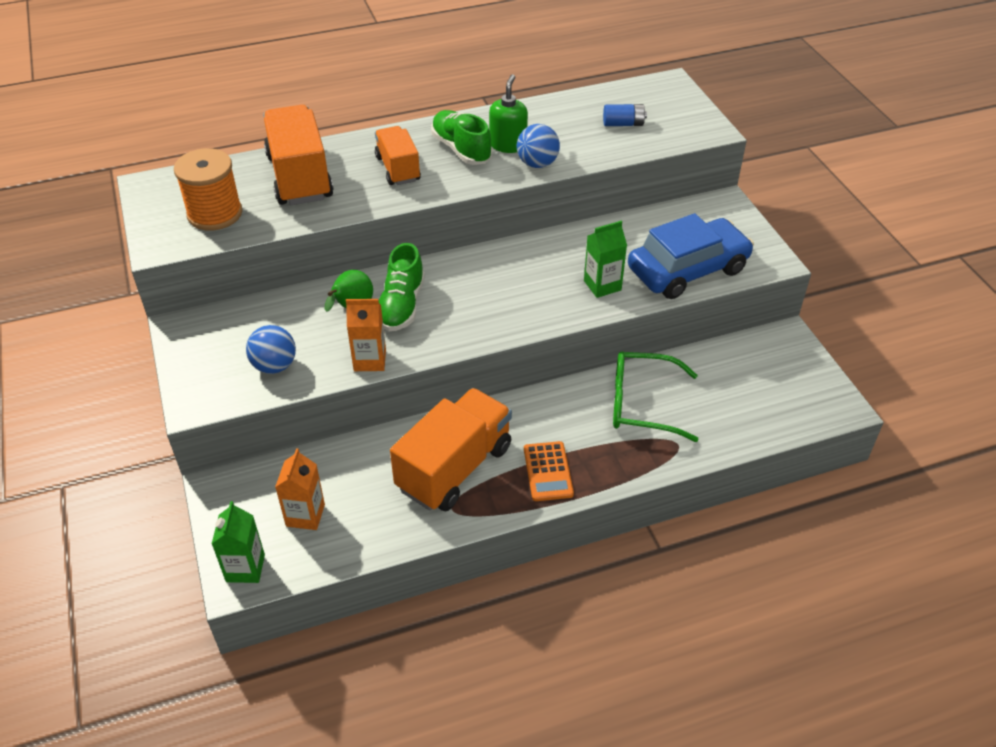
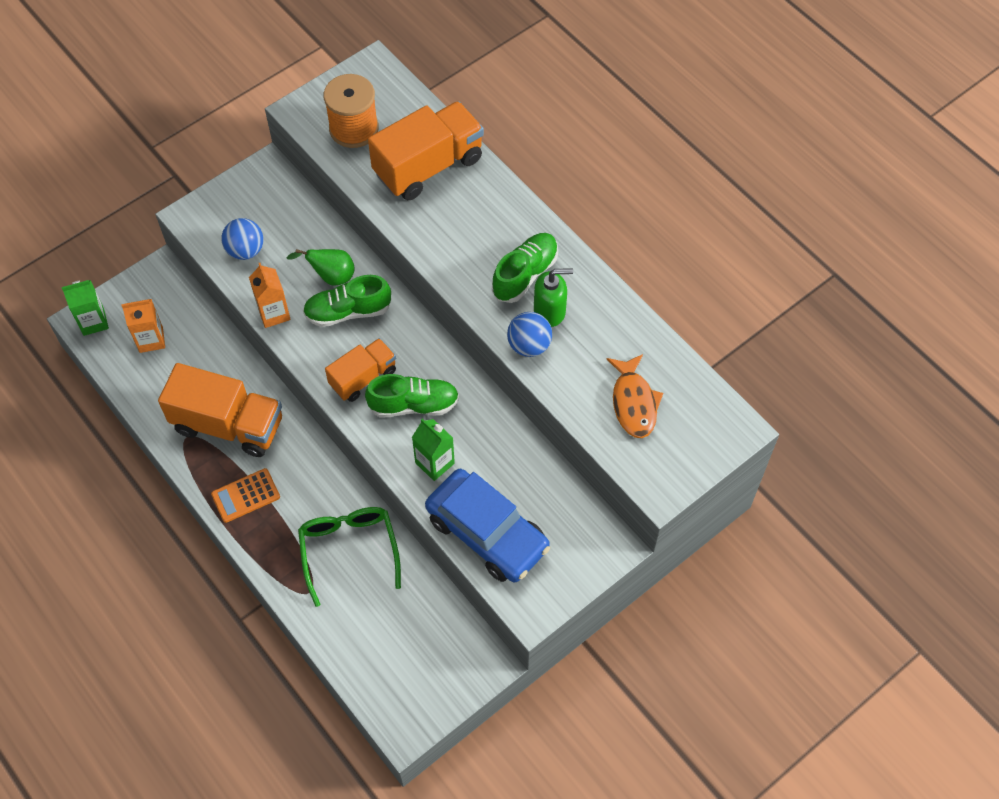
camera: 70 degrees right, 15 degrees up
orange truck [375,126,421,185] -> orange truck moved to [325,338,396,402]
blue battery [603,104,647,126] -> orange fish [607,354,663,438]
none -> green shoe [365,374,459,418]

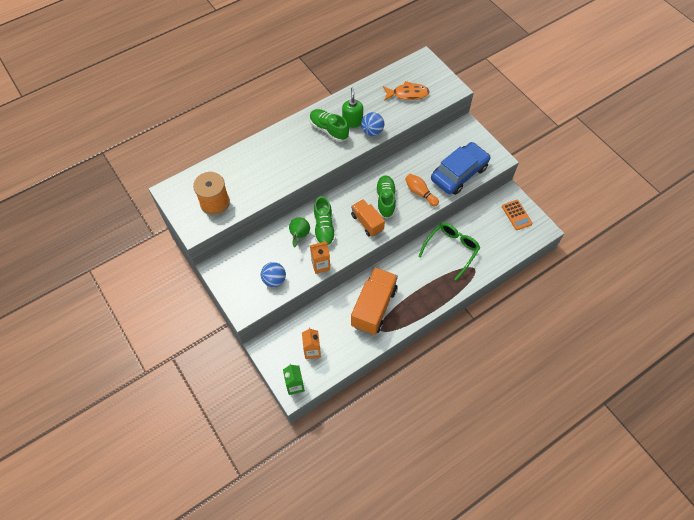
camera: 85 degrees left, 0 degrees up
orange calculator [211,468,280,523] -> orange calculator moved to [502,200,533,230]
green glasses [298,507,401,607] -> green glasses turned 135 degrees clockwise [418,223,480,280]
orange truck [368,101,484,200] -> none
green carton [412,419,455,481] -> orange bowling pin [405,174,439,206]

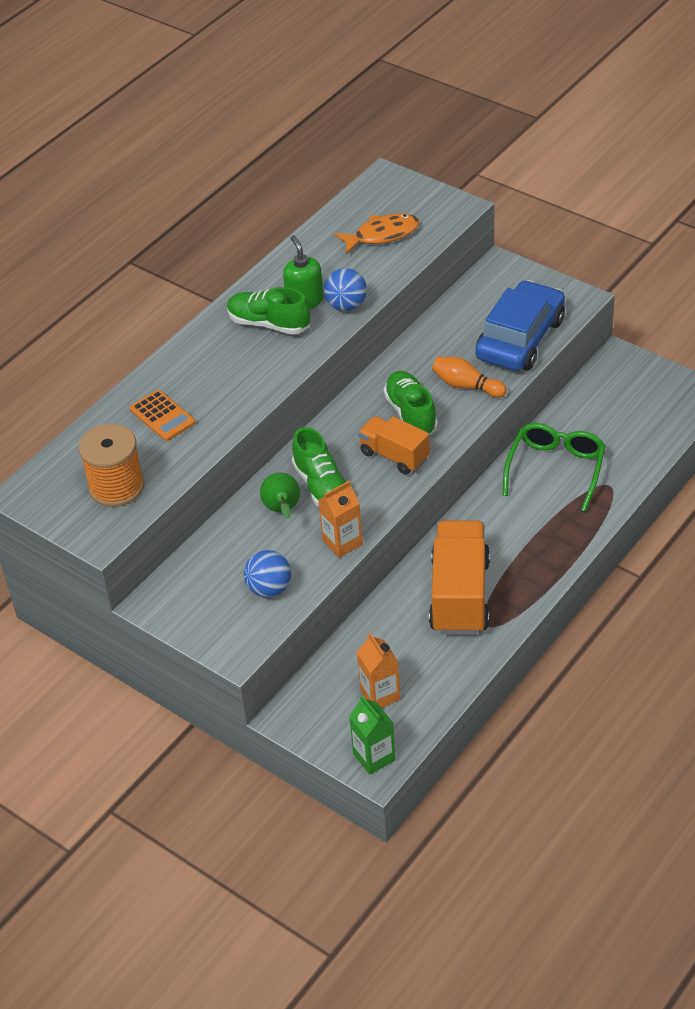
camera: 15 degrees left, 15 degrees down
orange calculator [502,200,533,230] -> orange calculator moved to [130,390,195,441]

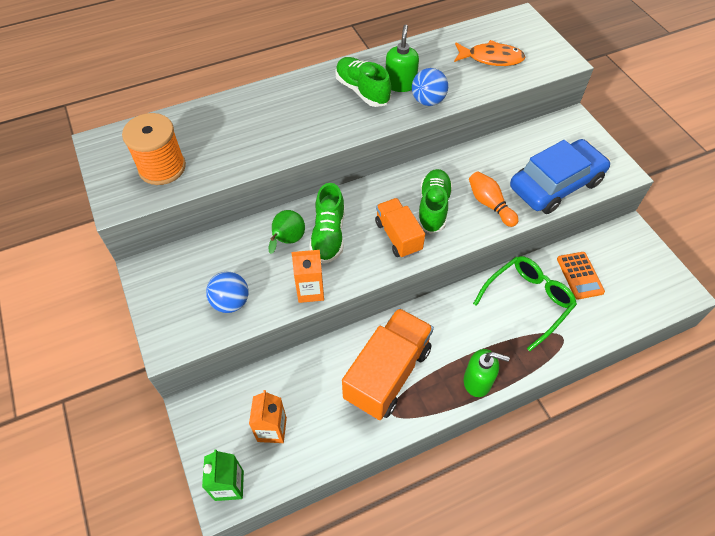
camera: 25 degrees right, 10 degrees up
orange calculator [130,390,195,441] -> orange calculator moved to [557,252,605,300]
none -> green soap dispenser [464,349,510,397]

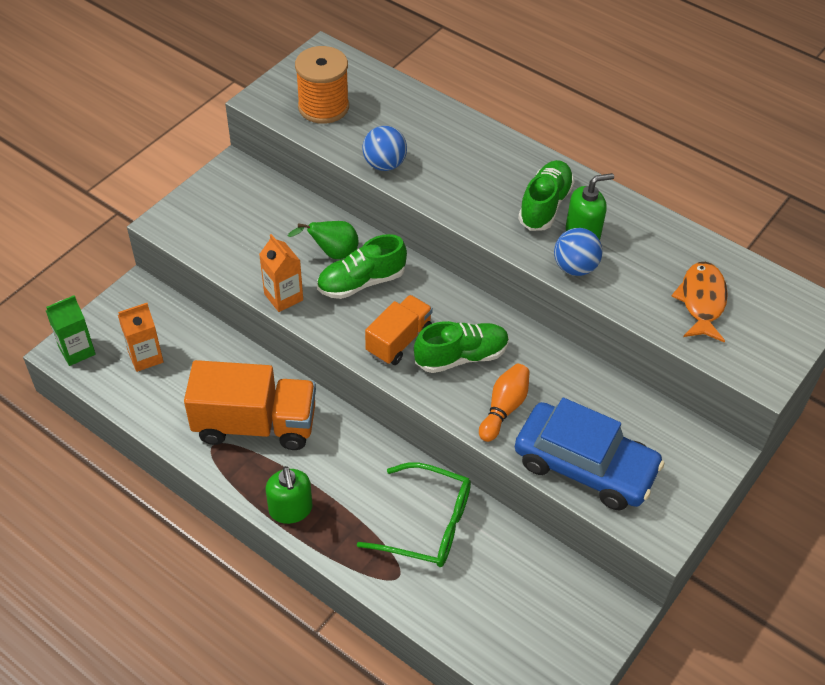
camera: 60 degrees right, 5 degrees down
blue ball [206,272,249,313] -> blue ball moved to [362,126,407,171]
orange fish [454,40,525,66] -> orange fish turned 150 degrees counterclockwise [672,262,728,343]
orange calculator [557,252,605,300] -> none

